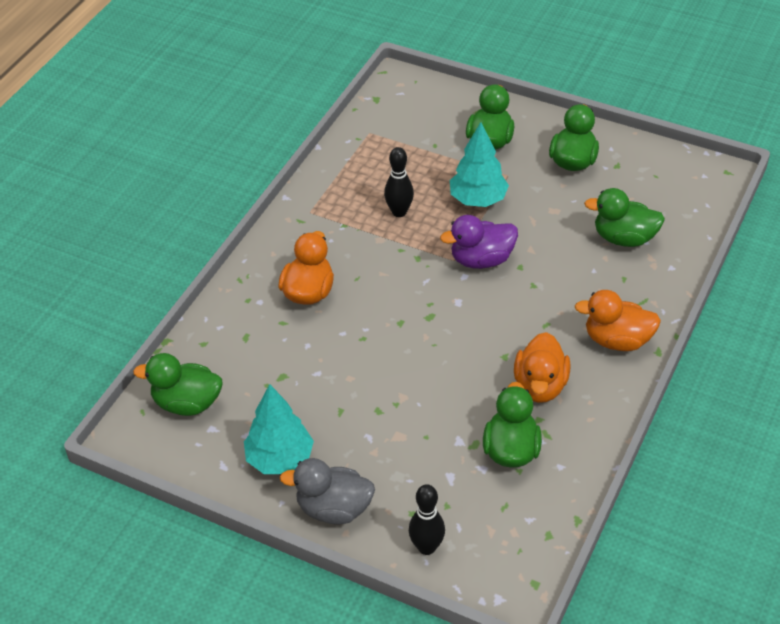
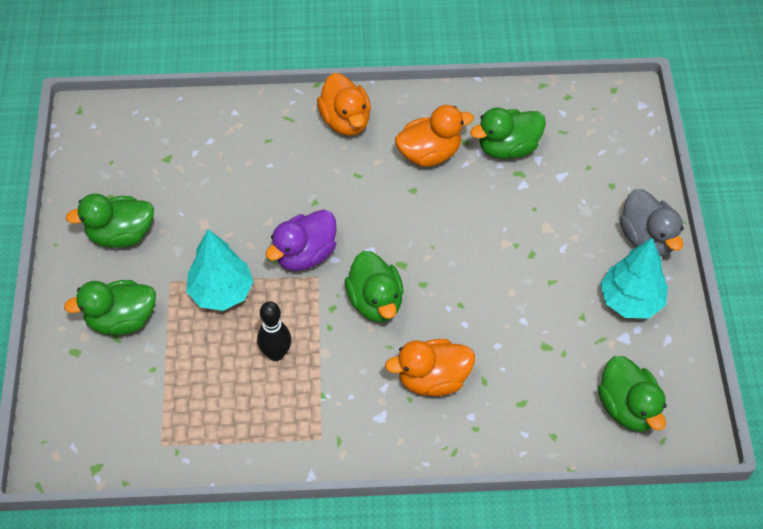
camera: 120 degrees left, 10 degrees up
black bowling pin [409,484,445,555] -> none
purple duck [440,215,518,269] -> purple duck turned 90 degrees clockwise [266,209,337,271]
green duck [584,188,665,247] -> green duck moved to [345,251,404,322]

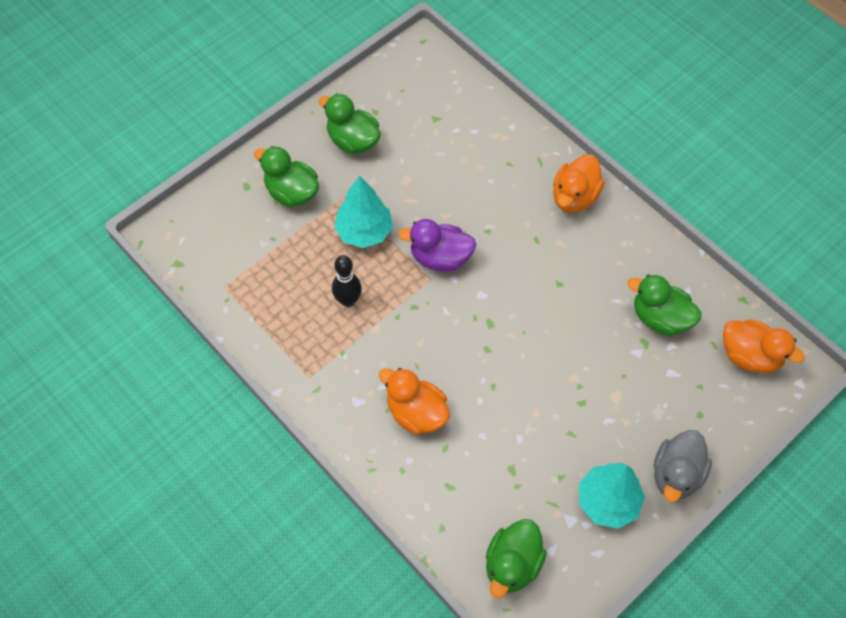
camera: 50 degrees right, 5 degrees up
green duck [345,251,404,322] -> none
orange duck [395,105,474,167] -> orange duck moved to [723,319,805,374]

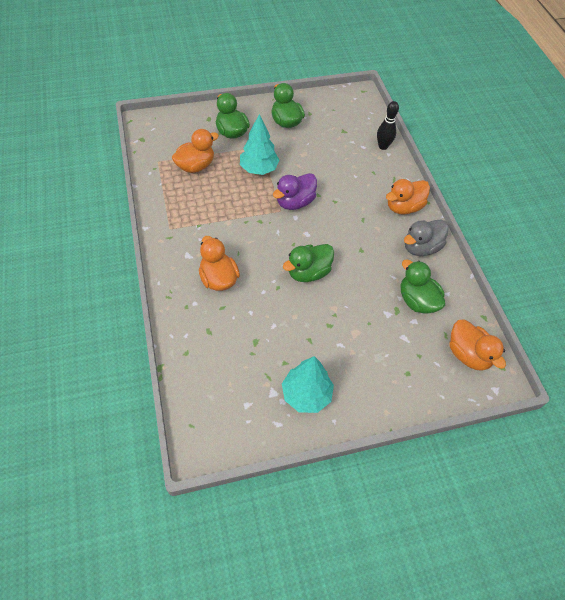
camera: 25 degrees right, 5 degrees down
black bowling pin [332,255,362,307] -> black bowling pin moved to [377,101,399,150]
purple duck [398,219,476,272] -> purple duck turned 75 degrees counterclockwise [273,173,317,210]
green duck [486,519,547,598] -> green duck moved to [283,244,334,282]
grey duck [654,430,712,502] -> grey duck moved to [404,220,448,256]
none -> orange duck [172,129,219,173]

